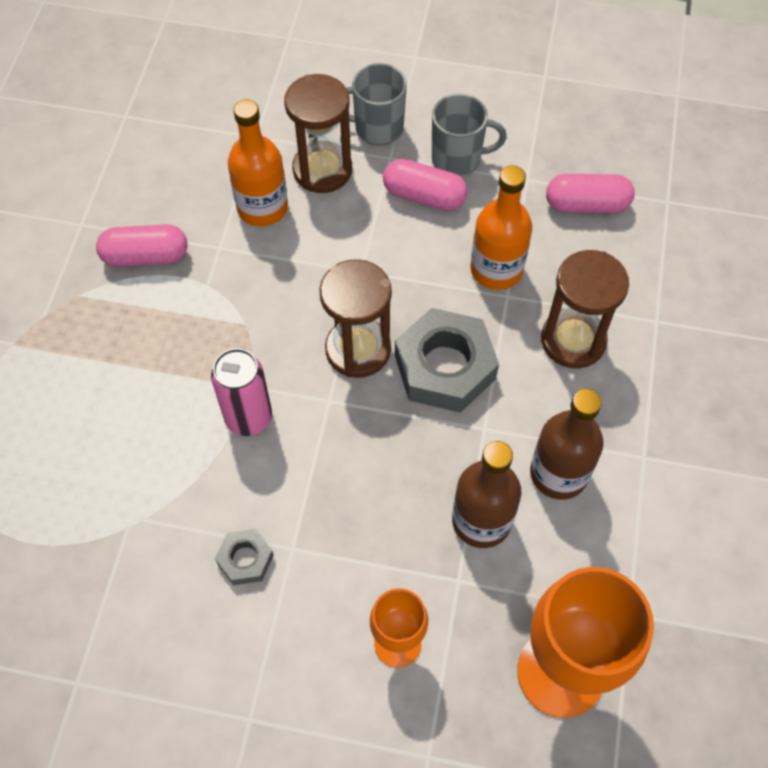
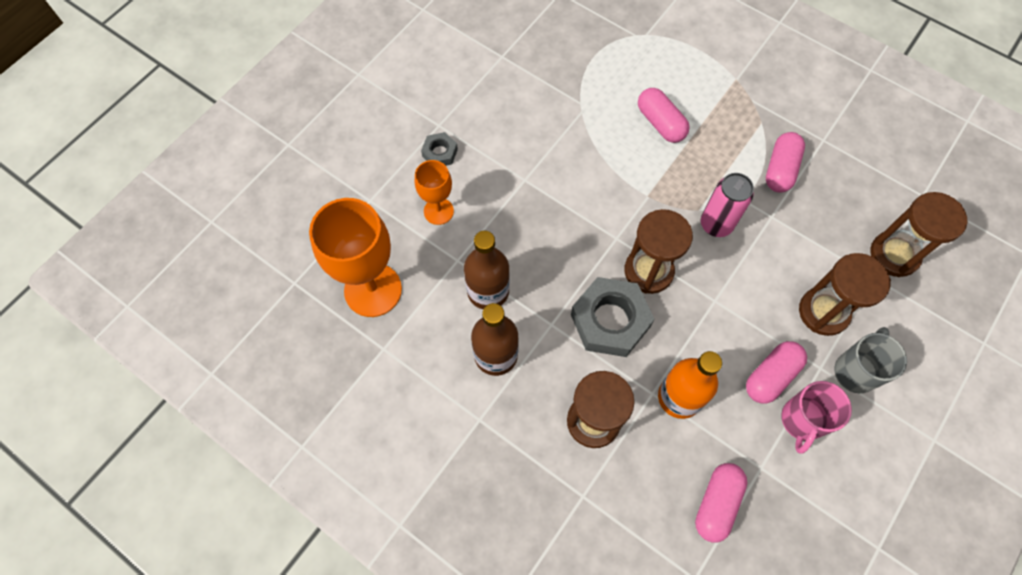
camera: 115 degrees right, 5 degrees up
pink can [211,348,272,436] -> pink can moved to [701,173,754,237]
grey nut [215,529,274,585] -> grey nut moved to [421,132,458,166]
orange bottle [228,99,288,227] -> none
grey mug [432,93,507,176] -> pink mug [781,381,852,454]
none -> pink capsule [638,88,690,143]
none -> brown hourglass [870,192,967,277]

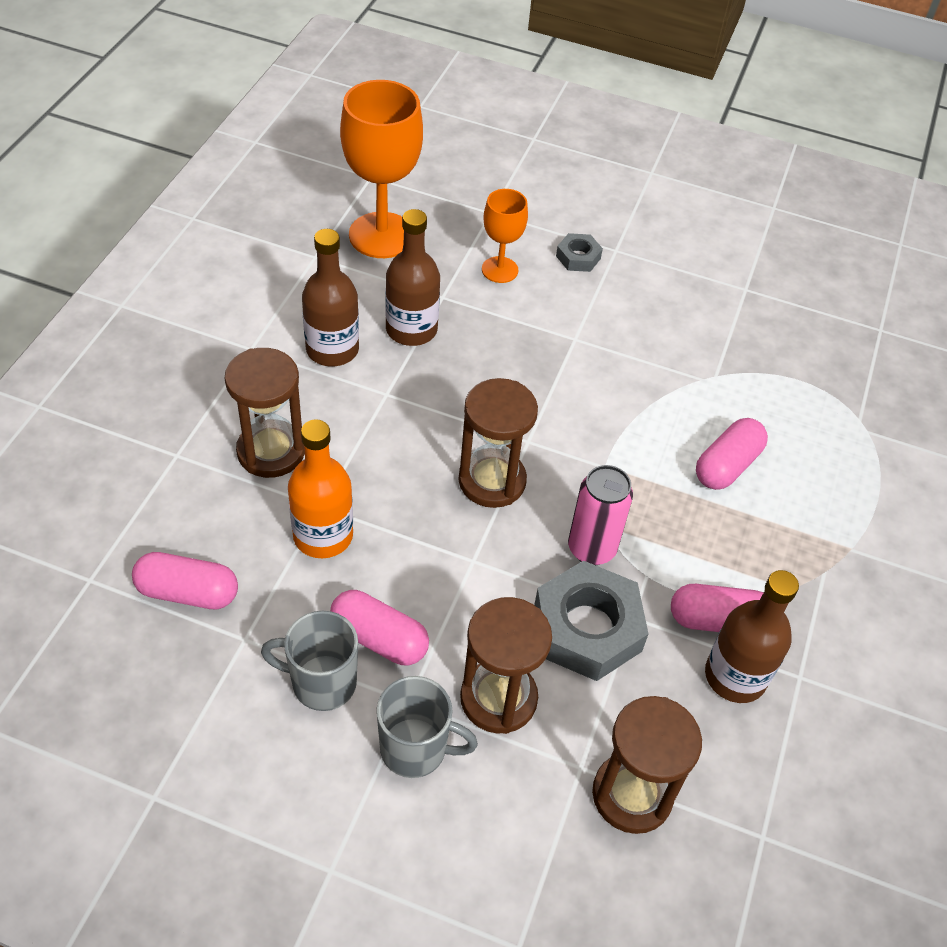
camera: 70 degrees right, 15 degrees down
grey nut [571,277,655,357] -> grey nut moved to [534,561,649,681]
pink mug [781,381,852,454] -> grey mug [261,611,358,711]
none -> brown bottle [705,570,799,703]

